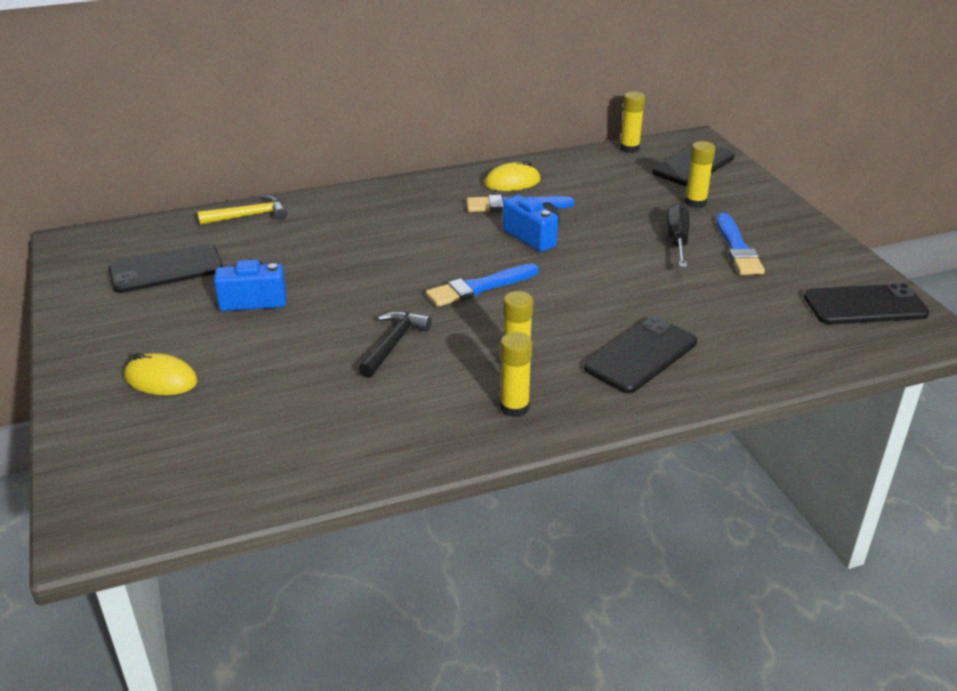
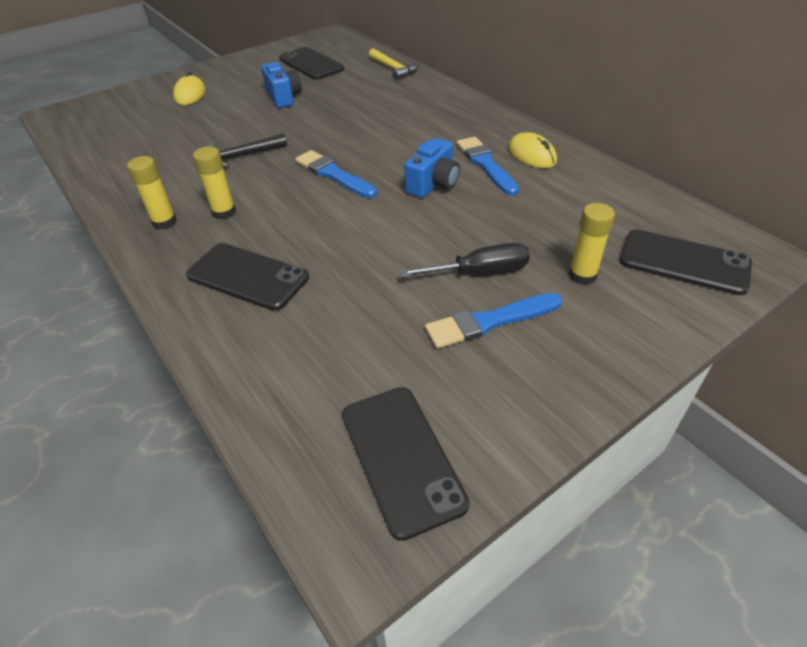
camera: 75 degrees right, 10 degrees up
black hammer [358,311,432,378] -> black hammer turned 150 degrees clockwise [206,134,287,167]
yellow glue stick [620,92,645,153] -> none

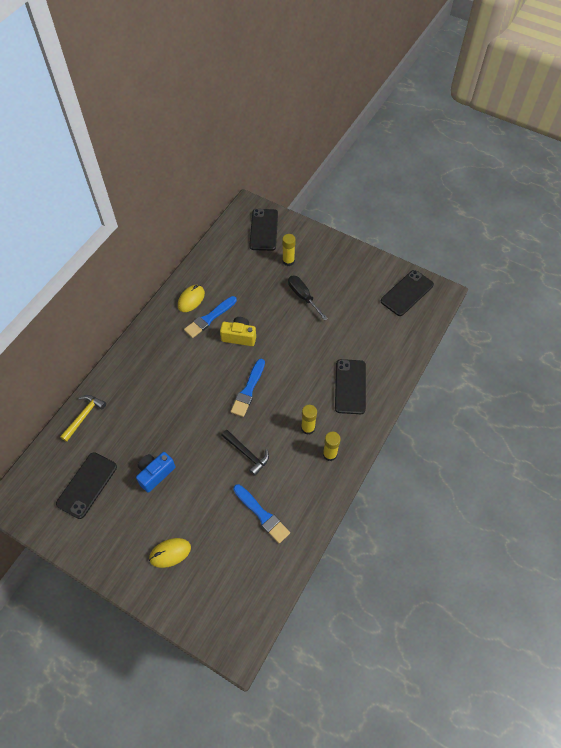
camera: 115 degrees left, 15 degrees up
blue camera [404,138,460,198] -> yellow camera [220,317,256,346]
blue brush [425,293,562,349] -> blue brush moved to [233,484,290,543]

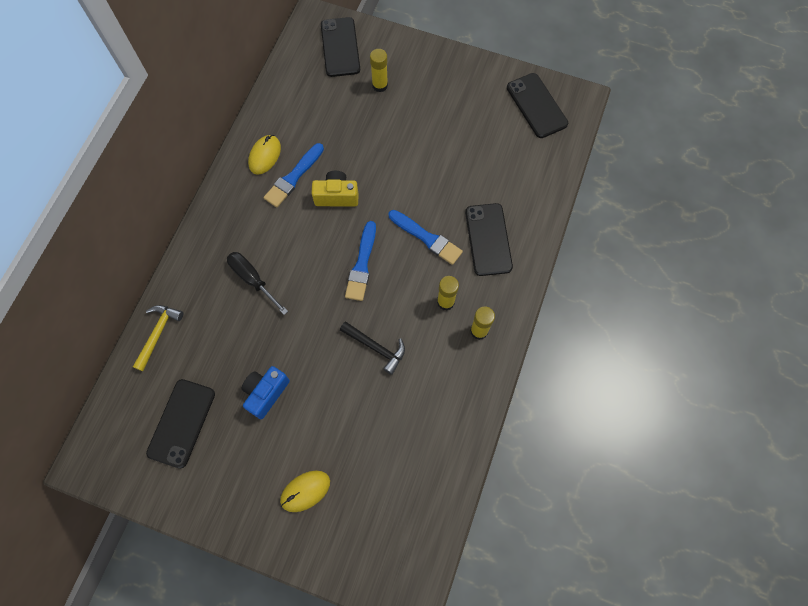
camera: 10 degrees left, 10 degrees up
blue brush [233,484,290,543] -> blue brush moved to [389,210,463,265]
black screwdriver [288,276,328,321] -> black screwdriver moved to [227,252,288,315]
black phone [381,270,434,316] -> black phone turned 60 degrees counterclockwise [507,73,568,138]

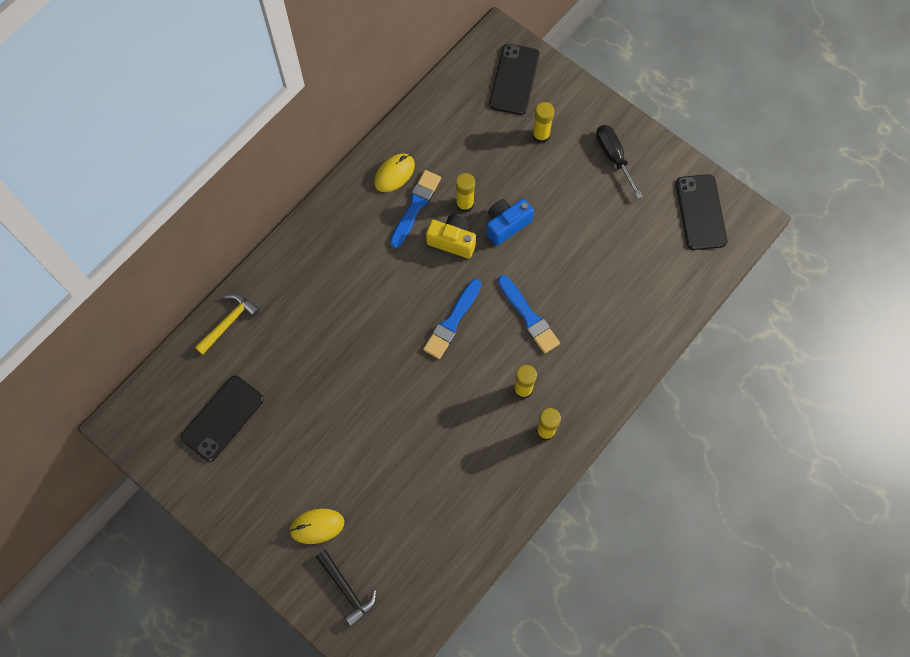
camera: 20 degrees right, 0 degrees up
black screwdriver [227,252,288,315] -> black screwdriver moved to [596,125,643,199]
blue camera [242,366,290,419] -> blue camera moved to [486,199,534,246]
blue brush [264,143,324,207] -> blue brush turned 150 degrees clockwise [390,170,441,248]
black hammer [340,322,405,375] -> black hammer moved to [316,550,376,627]
black phone [465,203,513,276] -> none
none -> yellow glue stick [456,173,475,212]

